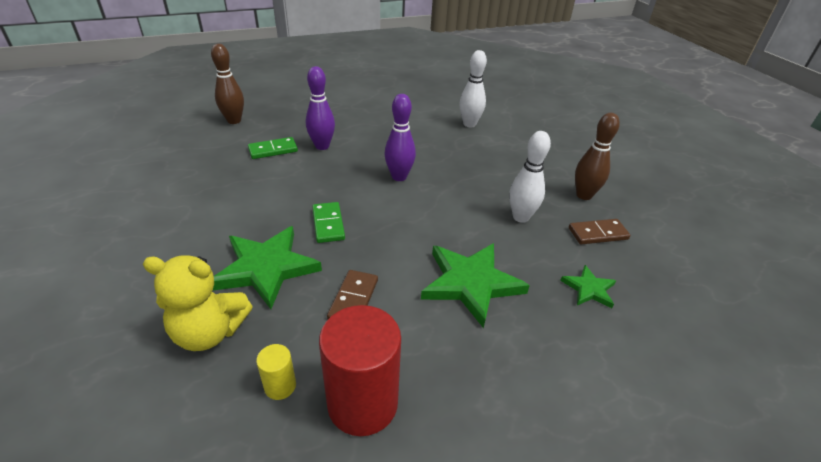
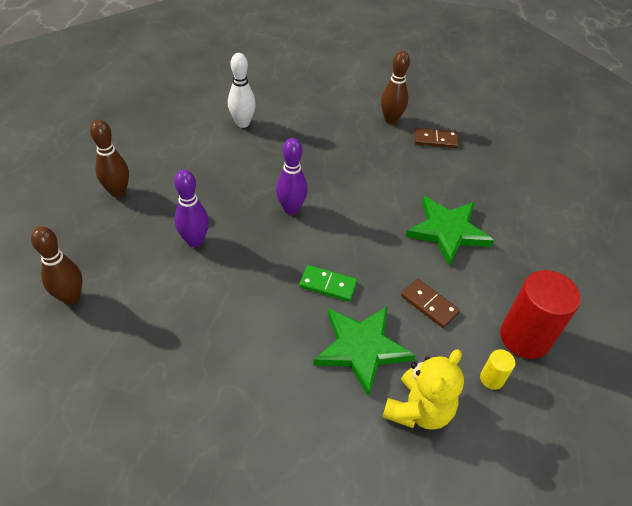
camera: 60 degrees left, 10 degrees up
green domino [248,137,298,159] -> none
white bowling pin [509,131,551,223] -> none
green star [560,265,616,308] -> none
brown domino [569,219,630,244] -> brown domino turned 75 degrees clockwise [415,128,459,148]
none -> brown bowling pin [90,120,129,198]

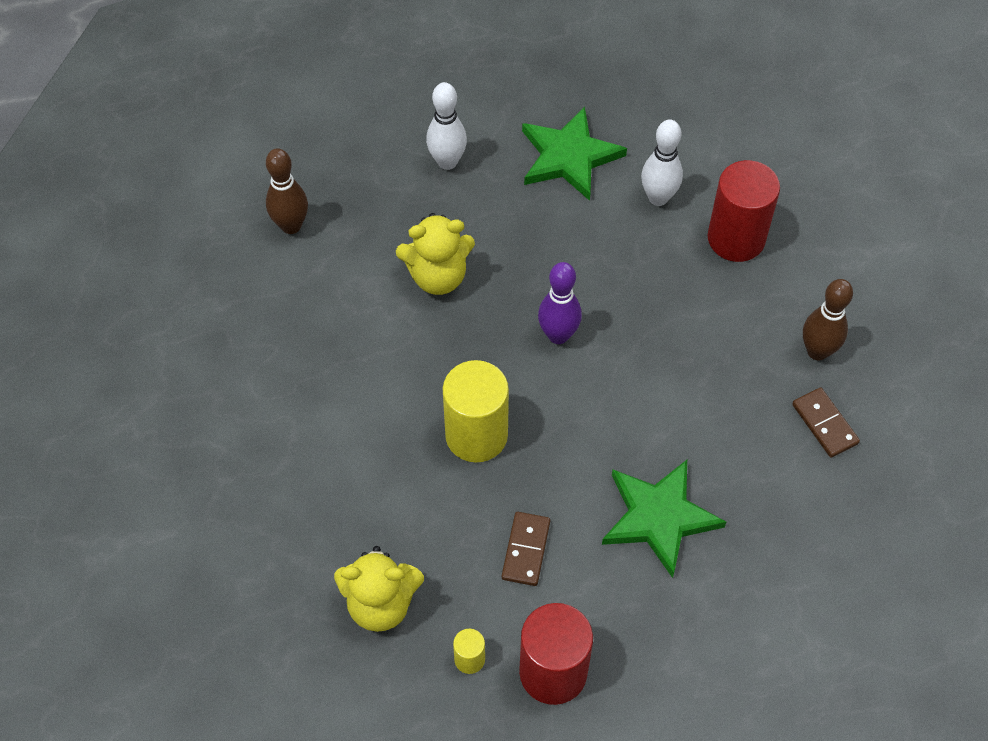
camera: 60 degrees right, 10 degrees up
brown bowling pin [90,120,129,198] -> white bowling pin [426,82,467,170]
purple bowling pin [174,170,209,247] -> yellow teddy bear [396,213,475,295]
green domino [299,265,358,302] -> yellow cylinder [442,360,509,463]
green star [313,307,416,397] -> green star moved to [522,106,627,201]
none -> red cylinder [708,160,780,262]

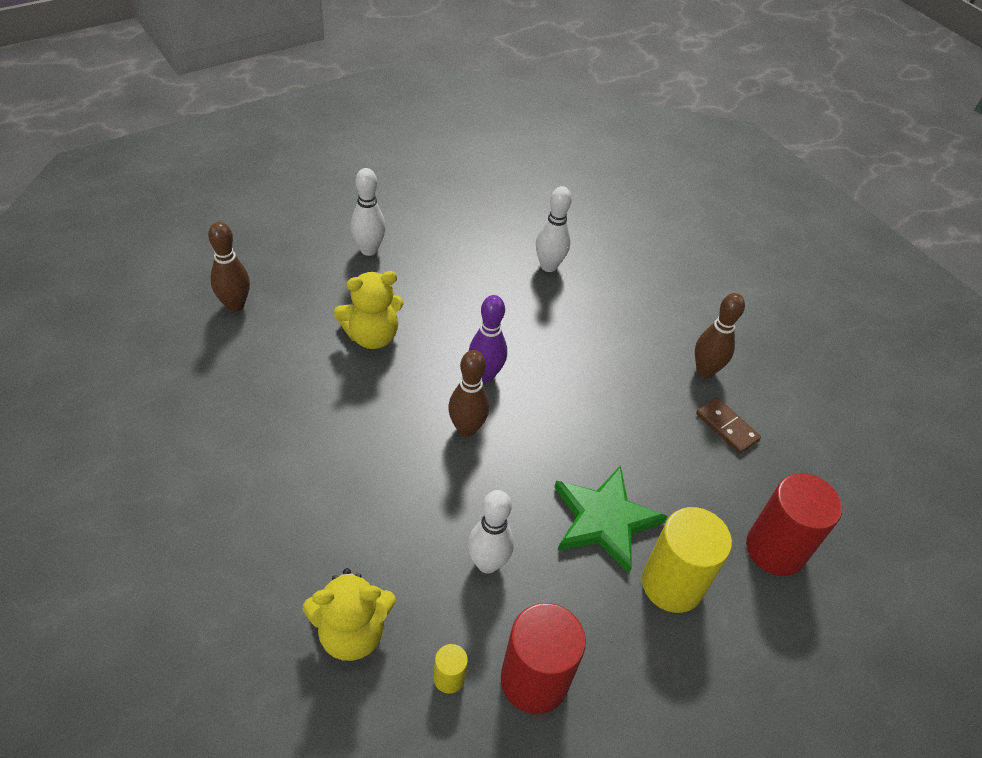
camera: 15 degrees left, 10 degrees down
yellow cylinder [442,360,509,463] -> yellow cylinder moved to [642,507,732,613]
brown domino [502,512,550,586] -> white bowling pin [468,490,514,574]
green star [522,106,627,201] -> none
red cylinder [708,160,780,262] -> red cylinder moved to [746,473,842,576]
none -> brown bowling pin [448,350,489,437]

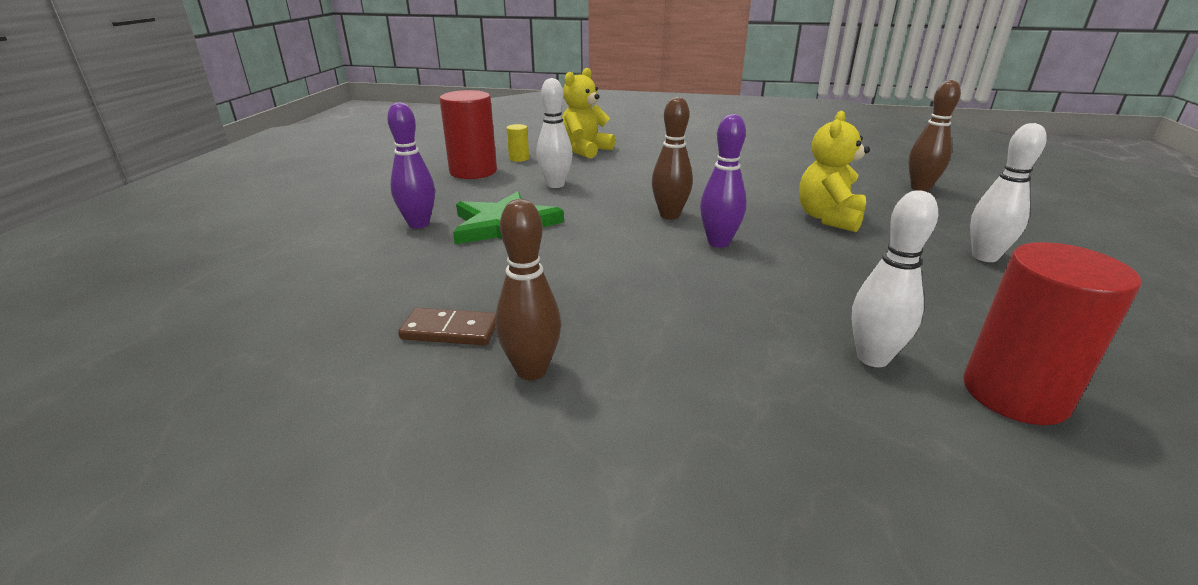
camera: 140 degrees right, 20 degrees down
yellow cylinder [642,507,732,613] -> purple bowling pin [387,102,435,229]
red cylinder [746,473,842,576] -> red cylinder moved to [963,242,1141,425]

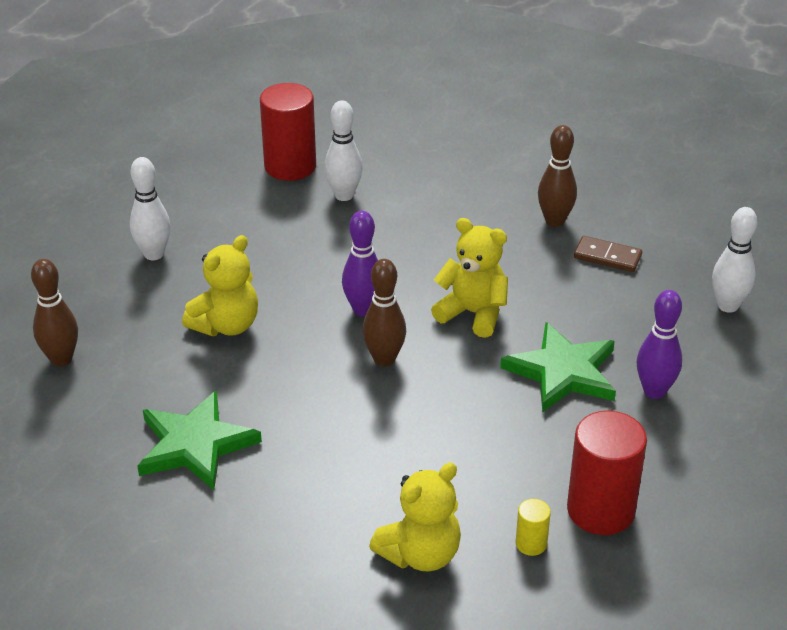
camera: 165 degrees left, 10 degrees up
white bowling pin [536,78,573,188] -> white bowling pin moved to [712,207,757,313]
none -> green star [138,390,262,490]
none -> yellow teddy bear [431,218,508,338]

